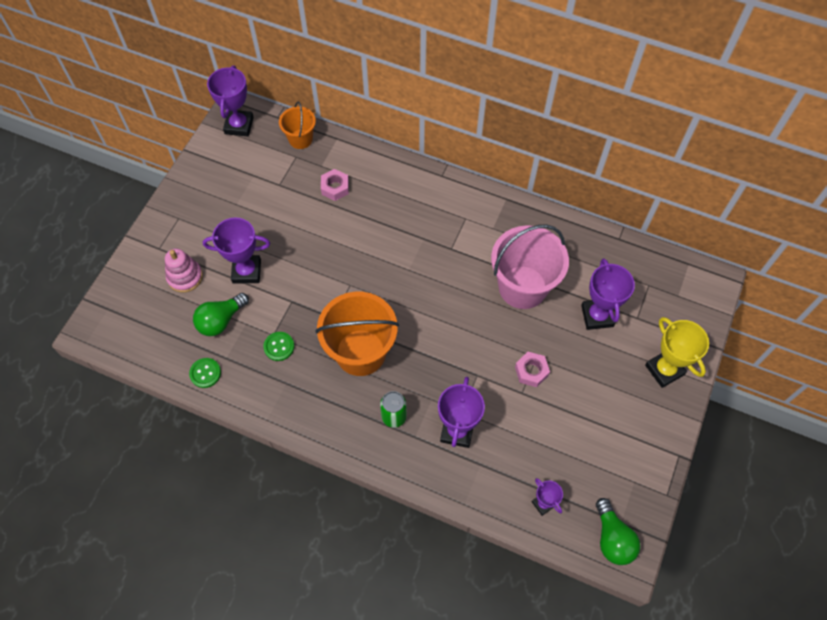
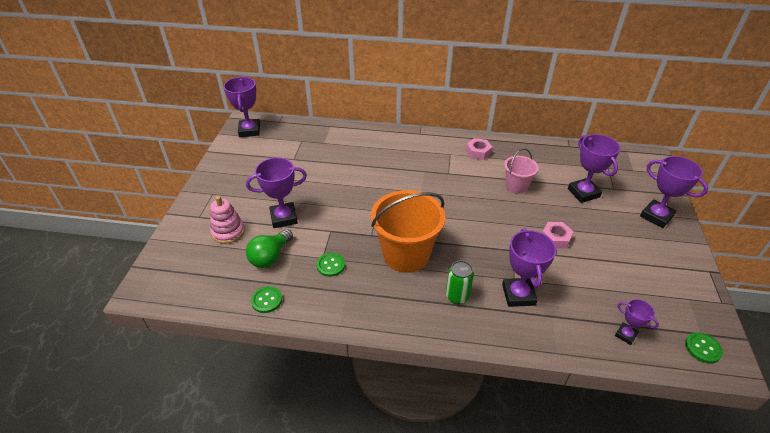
camera: 15 degrees left, 20 degrees down
orange bucket [279,102,316,149] -> none
pink nut [321,169,349,201] -> pink nut moved to [466,138,492,160]
pink bucket [491,224,569,309] -> pink bucket [504,148,539,194], size x0.54
green light bulb [596,498,641,565] -> green button [685,332,723,364]
yellow trophy [645,317,709,388] -> purple trophy [640,156,708,228]

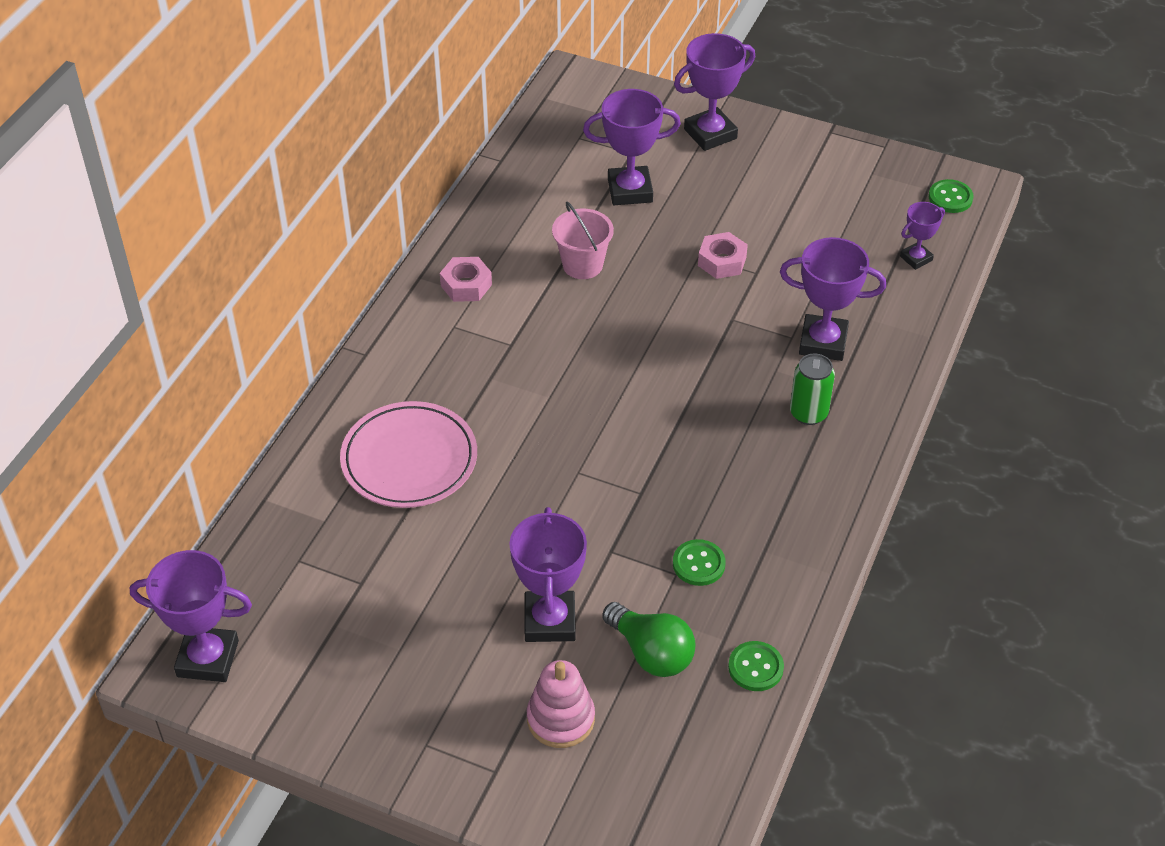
camera: 75 degrees left, 5 degrees up
orange bucket [371,190,446,273] -> none
none -> pink plate [340,401,477,508]

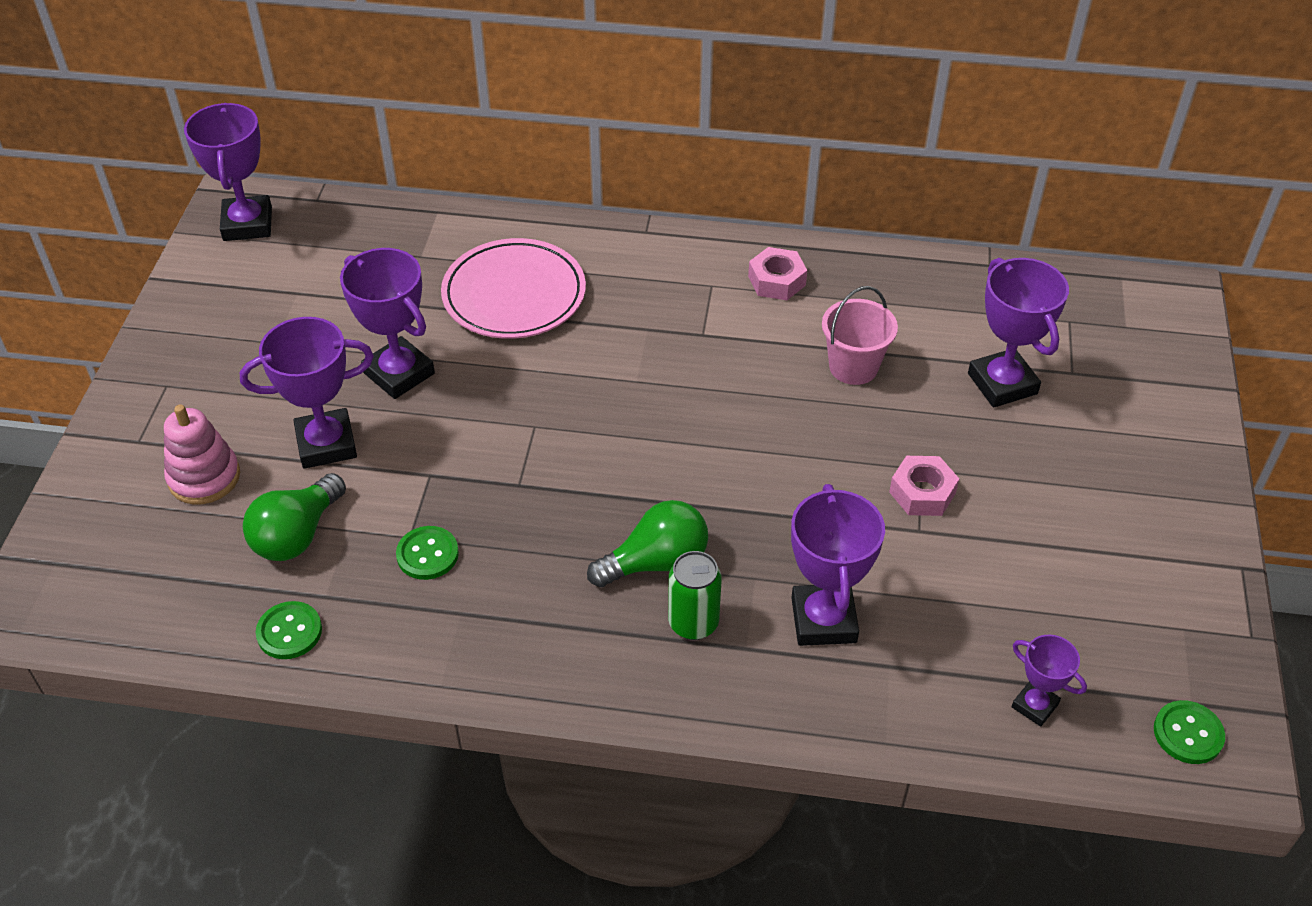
camera: 75 degrees right, 0 degrees up
purple trophy [674,33,755,151] -> purple trophy moved to [340,248,435,399]
none -> green light bulb [587,500,708,587]

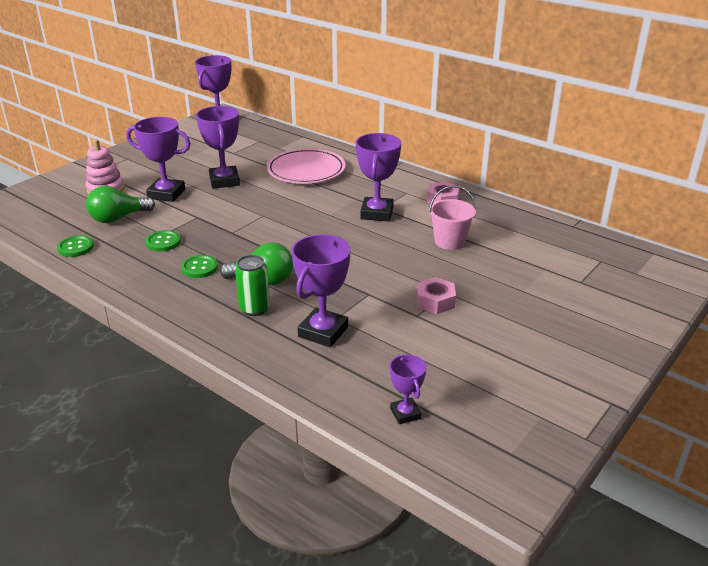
camera: 30 degrees right, 15 degrees down
purple trophy [968,258,1069,408] -> purple trophy moved to [356,133,401,221]
green button [1154,700,1225,764] -> green button moved to [181,255,218,278]

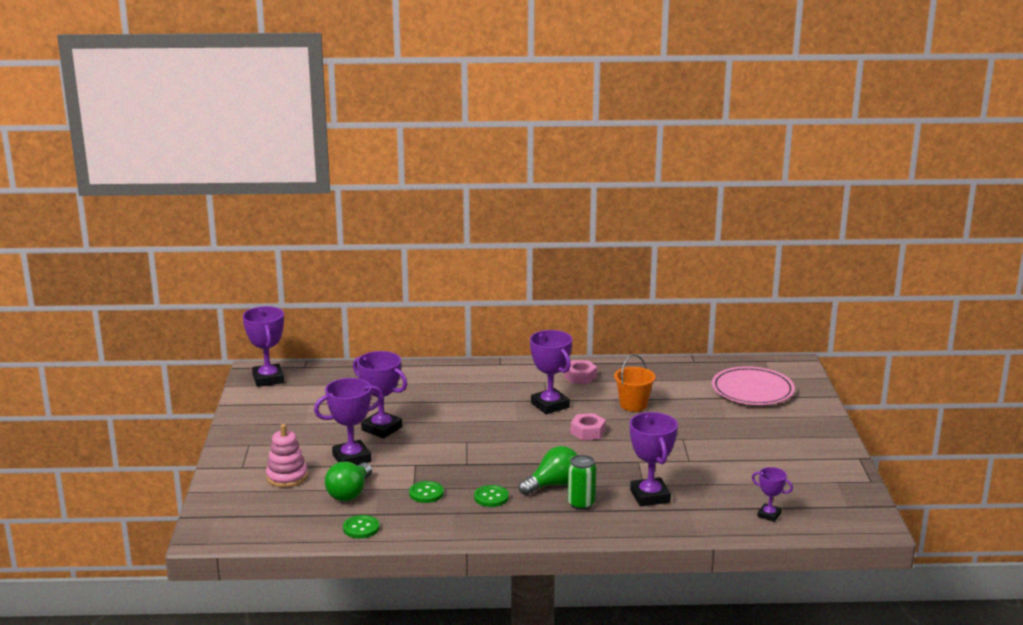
camera: 40 degrees left, 10 degrees down
pink plate [267,148,346,184] -> pink plate moved to [712,366,795,405]
pink nut [417,277,456,314] -> pink nut moved to [571,413,606,440]
pink bucket [429,186,476,250] -> orange bucket [614,354,656,412]

